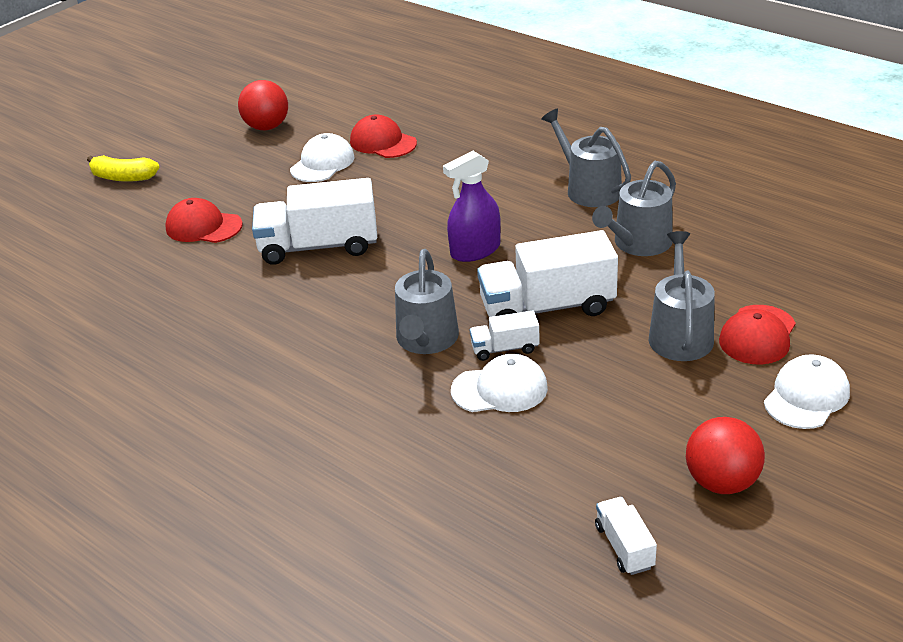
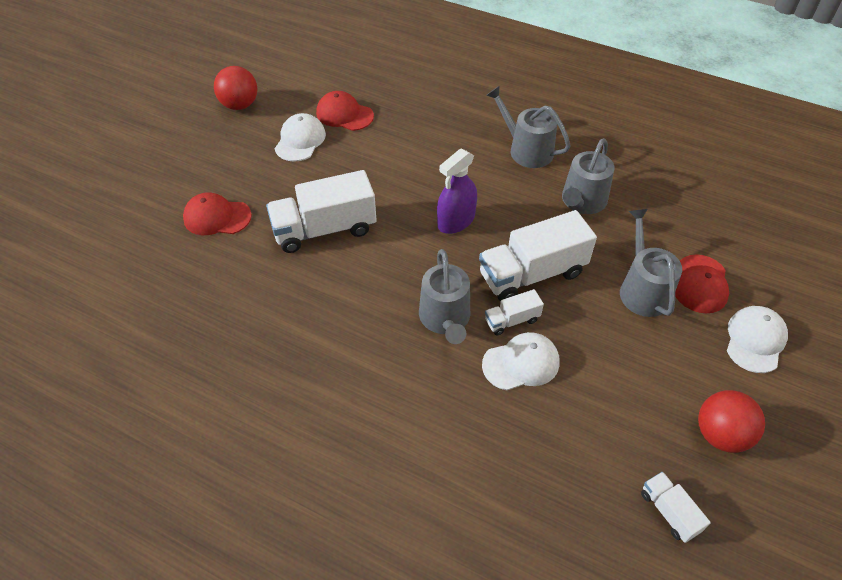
camera: 15 degrees left, 15 degrees up
yellow banana [87,155,160,182] -> none

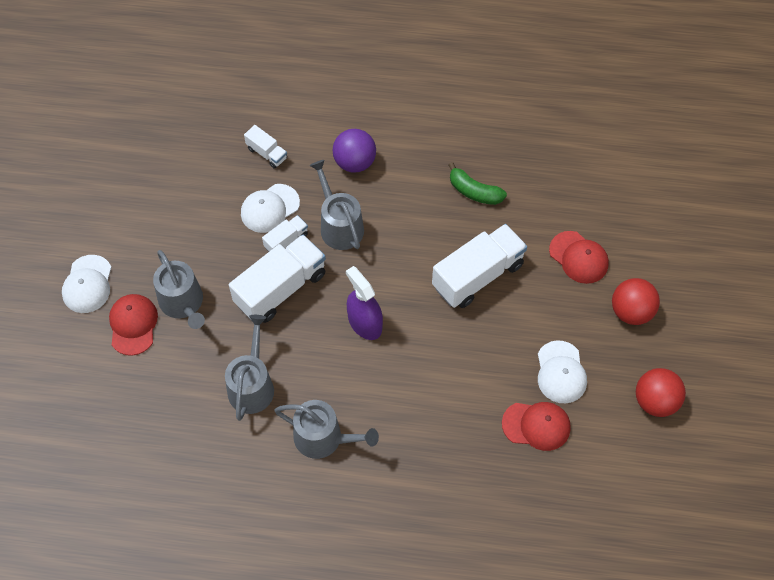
camera: 160 degrees right, 10 degrees up
red cap [183,192,252,235] -> red cap turned 60 degrees clockwise [549,231,609,284]
purple spray bottle [437,148,477,234] -> purple spray bottle turned 60 degrees counterclockwise [346,266,383,340]
white truck [641,472,711,543] -> white truck moved to [244,125,287,169]
red ball [698,390,765,453] -> red ball moved to [612,278,660,325]
none -> purple ball [333,129,376,173]
none -> green banana [449,162,507,205]

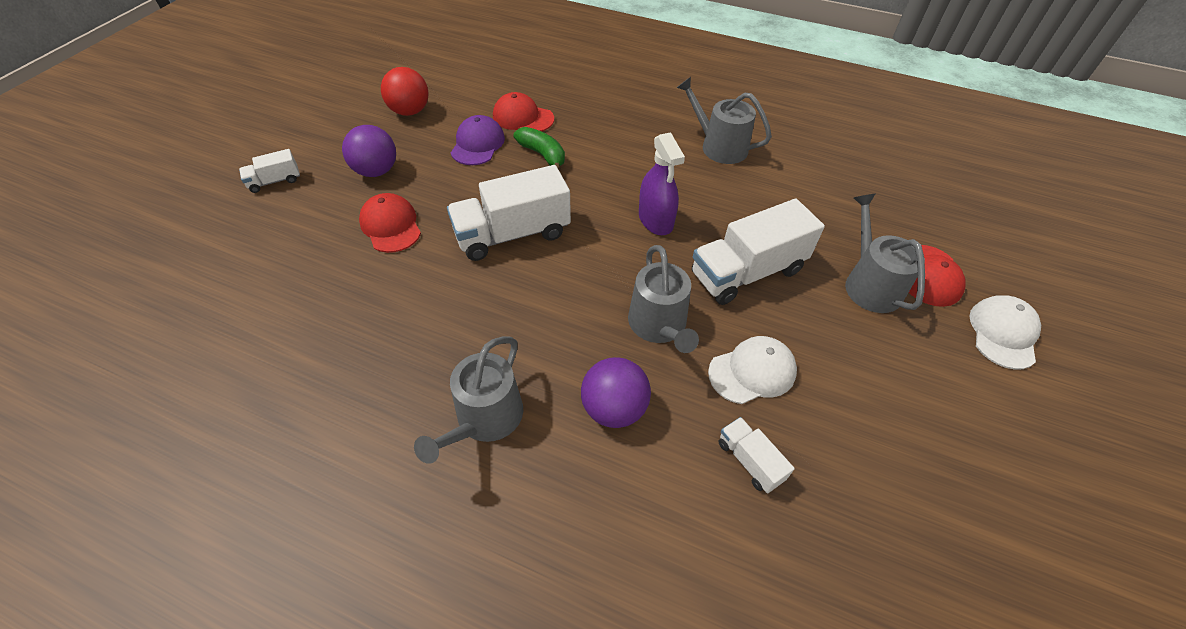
camera: 165 degrees left, 10 degrees down
grey watering can [225,315,274,421] -> grey watering can moved to [414,336,523,464]
white truck [262,215,308,251] -> white truck moved to [239,149,300,193]
green banana [449,162,507,205] -> green banana moved to [514,127,565,171]
white cap [538,340,587,403] -> purple cap [451,115,505,165]
red ball [612,278,660,325] -> purple ball [342,125,396,177]

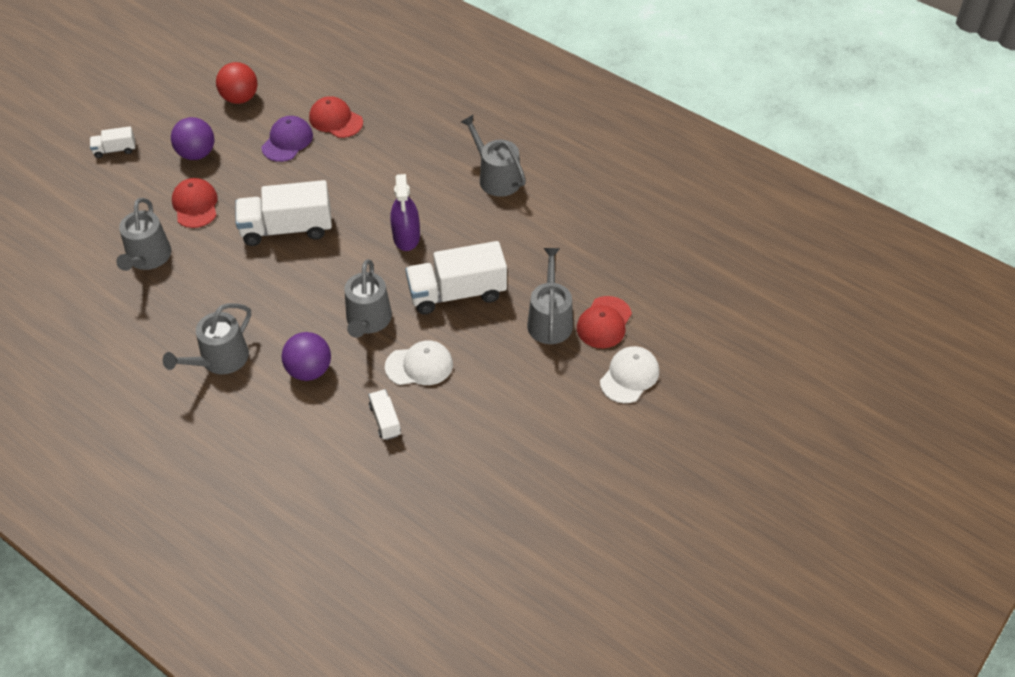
camera: 15 degrees right, 0 degrees up
green banana [514,127,565,171] -> none
none -> grey watering can [116,198,171,271]

